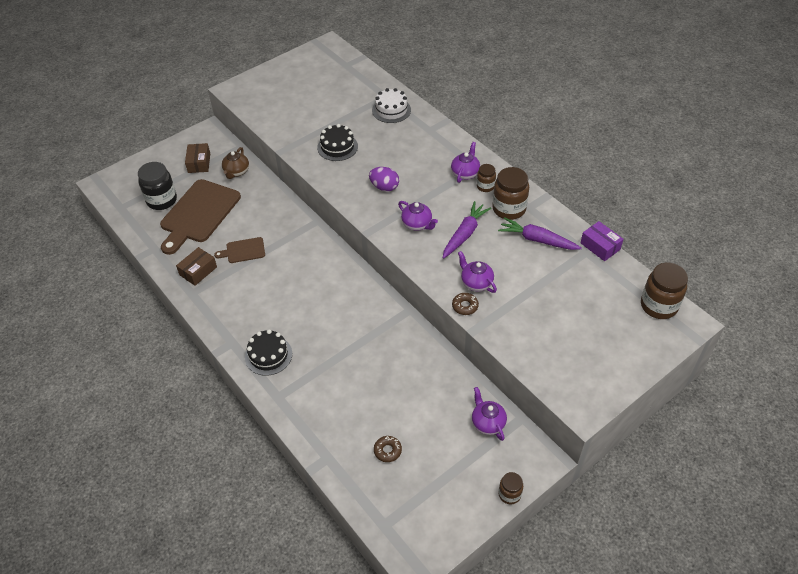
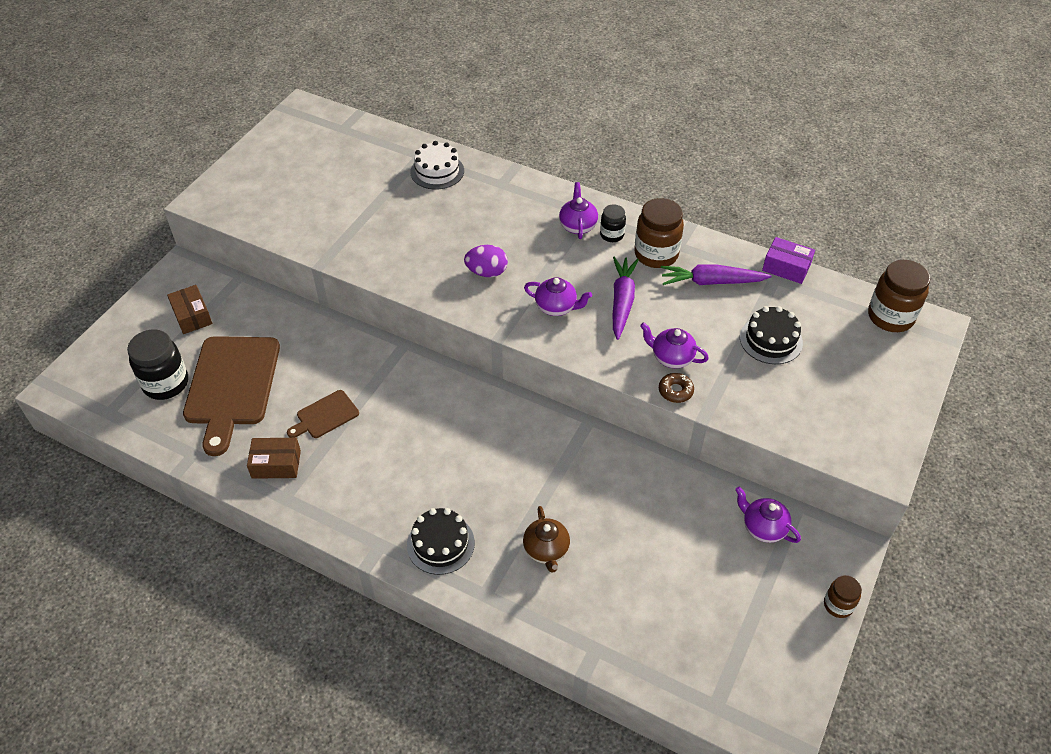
camera: 25 degrees left, 0 degrees up
brown box [176,247,217,286] -> brown box turned 75 degrees clockwise [247,438,301,479]
brown teapot [222,147,249,179] -> brown teapot moved to [523,506,570,572]
black cake [317,124,358,161] -> black cake moved to [740,306,803,364]
brown donut [374,436,402,462] -> none
brown jar [477,164,496,192] -> black jar [600,205,626,242]

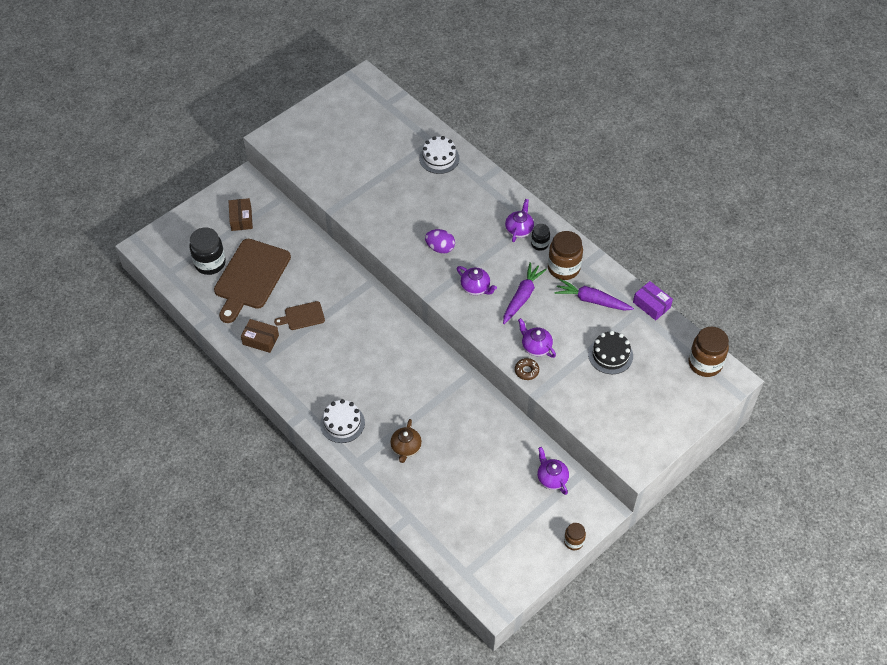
camera: 20 degrees right, 5 degrees up
black cake [407,508,475,575] -> white cake [320,399,365,443]

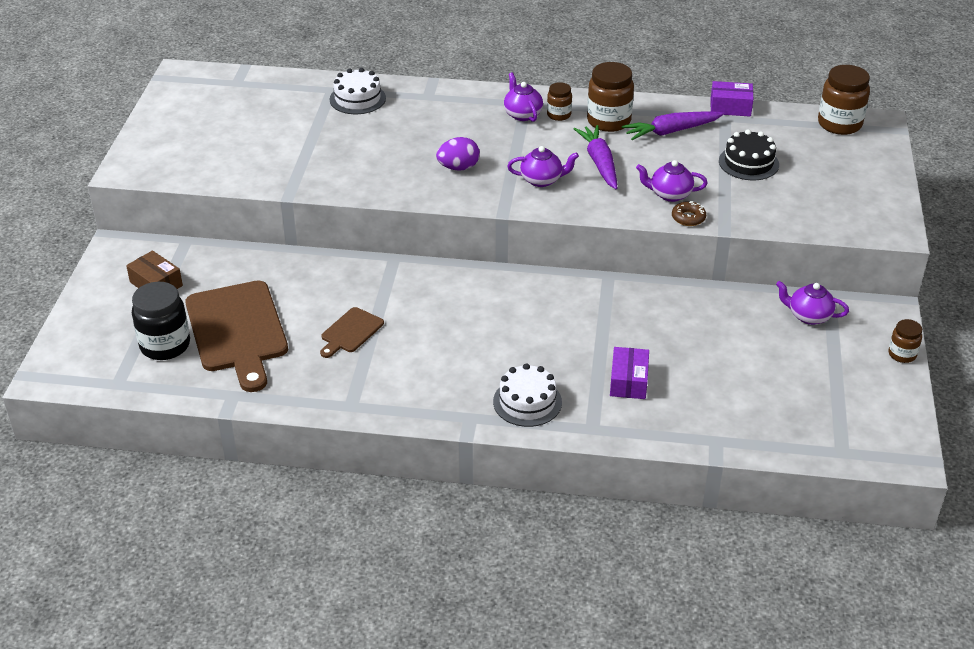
camera: 40 degrees left, 15 degrees down
brown box [241,319,279,353] -> none
brown teapot [390,419,422,463] -> purple box [610,347,649,399]
black jar [531,224,550,251] -> brown jar [547,82,572,121]

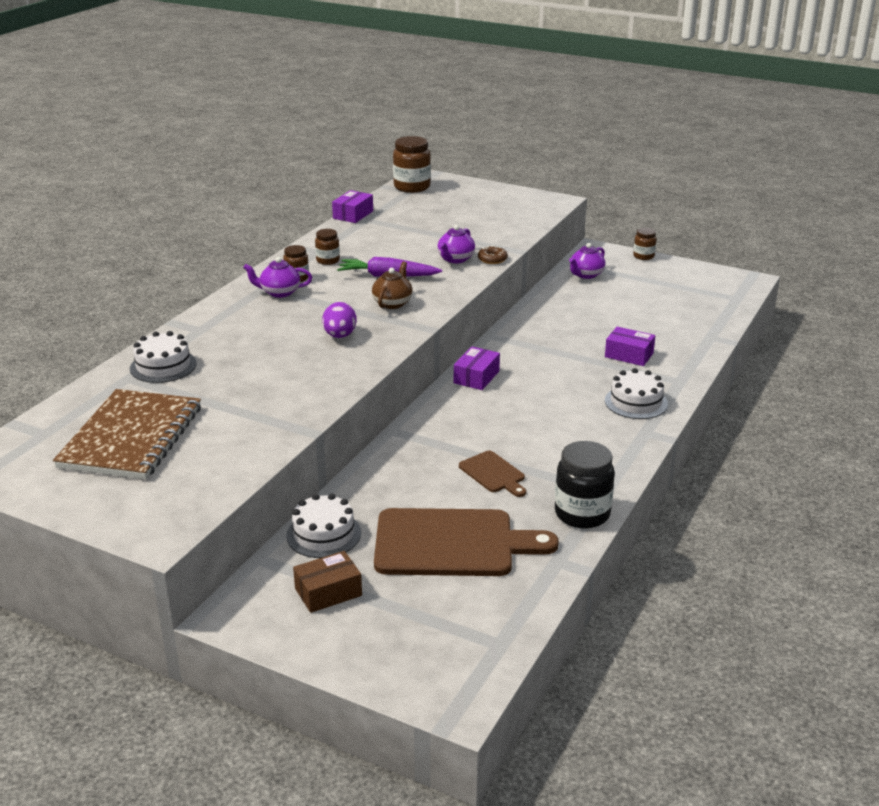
camera: 70 degrees left, 10 degrees down
black jar [132,282,190,360] -> black jar moved to [555,441,615,528]
purple teapot [507,146,579,187] -> brown teapot [372,261,413,309]
brown jar [587,62,634,132] -> brown jar [315,229,340,265], size x0.56
purple carrot [622,111,724,140] -> none
black cake [719,129,779,180] -> none
none -> brown notebook [53,389,201,479]
none -> white cake [286,493,361,558]
none -> purple box [454,346,500,390]

